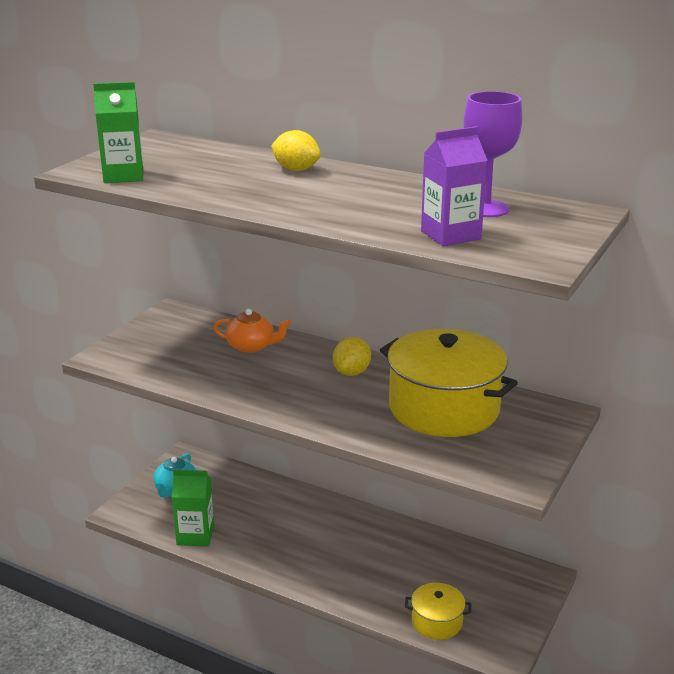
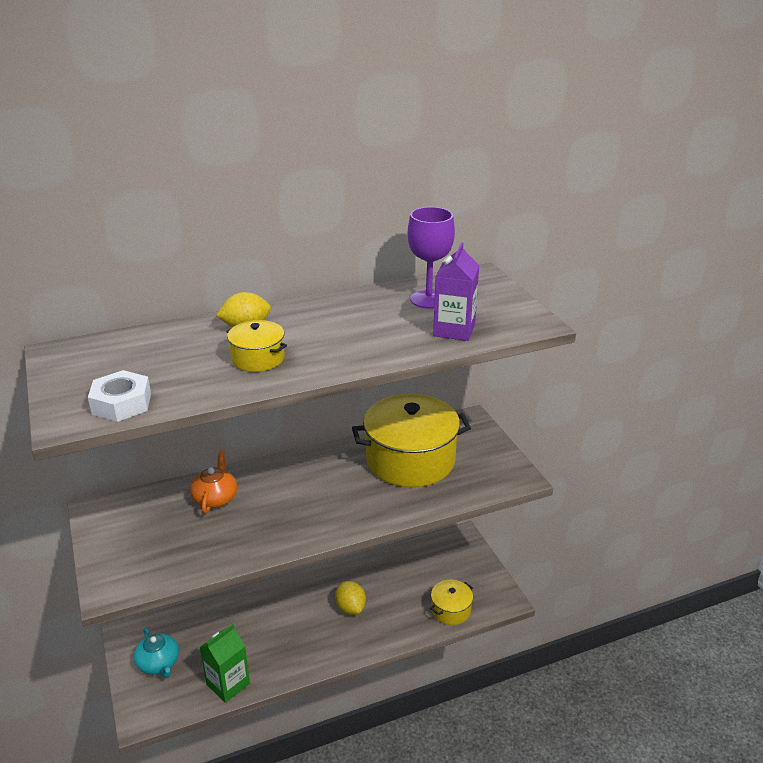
camera: 50 degrees left, 5 degrees up
green carton [93,82,143,183] -> white nut [88,370,151,422]
orange teapot [213,309,291,353] -> orange teapot turned 45 degrees counterclockwise [190,450,237,514]
yellow lemon [333,337,371,376] -> yellow lemon moved to [335,581,366,615]
none -> yellow pot [226,320,287,372]

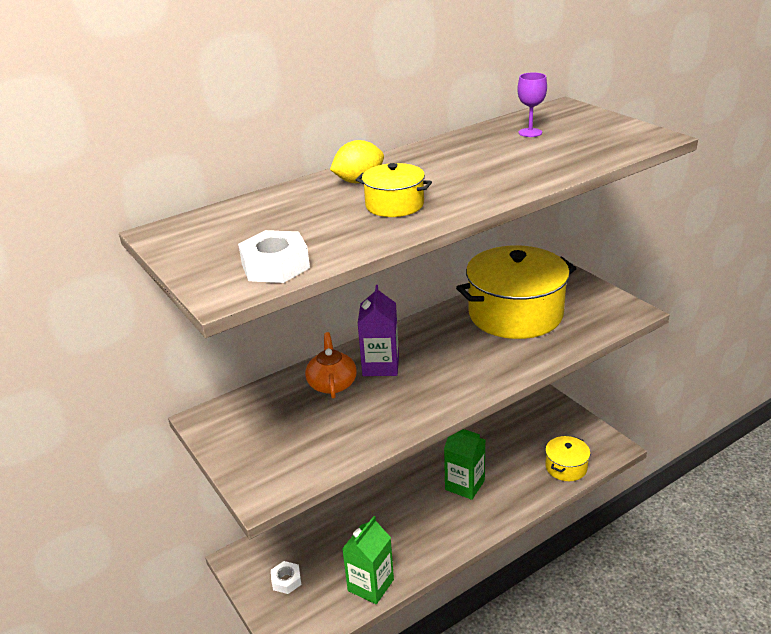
camera: 10 degrees left, 0 degrees up
turquoise teapot [134,627,179,678] -> white nut [271,561,301,594]
yellow lemon [335,581,366,615] -> green carton [444,429,485,500]
purple goblet [408,207,455,308] -> purple goblet [517,72,547,137], size x0.59
purple carton [433,242,479,341] -> purple carton moved to [358,285,399,376]

